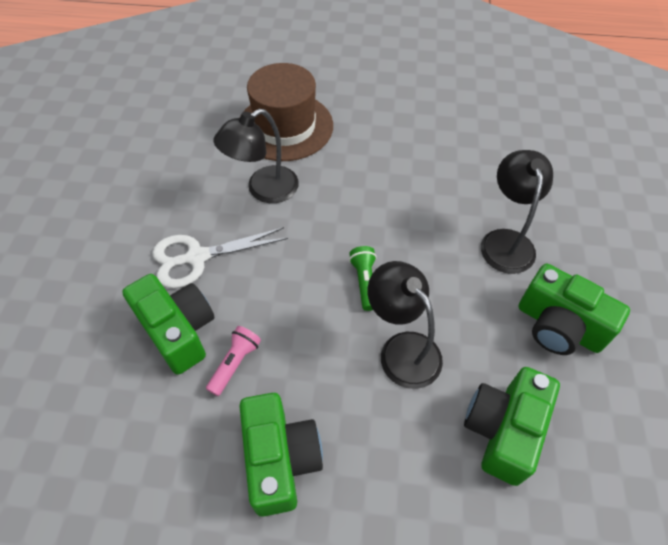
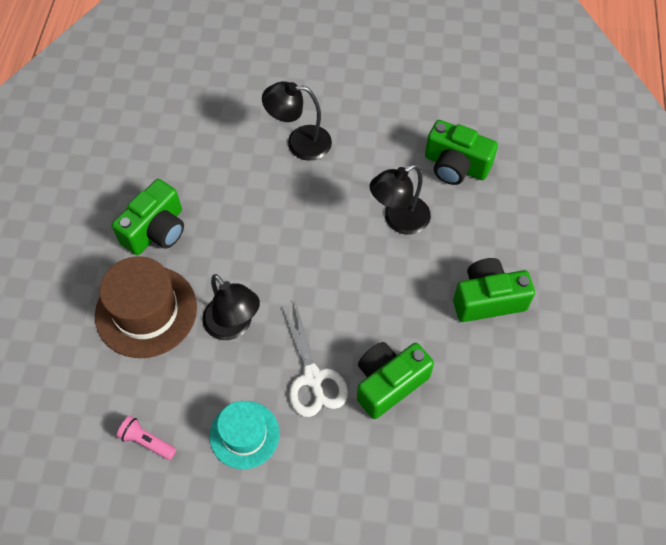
camera: 90 degrees left, 5 degrees up
pink flashlight [206,326,261,396] -> pink flashlight moved to [117,416,176,460]
green flashlight [349,246,377,311] -> none
green camera [519,264,630,355] -> green camera moved to [112,179,184,255]
none -> turquoise hat [210,401,280,469]

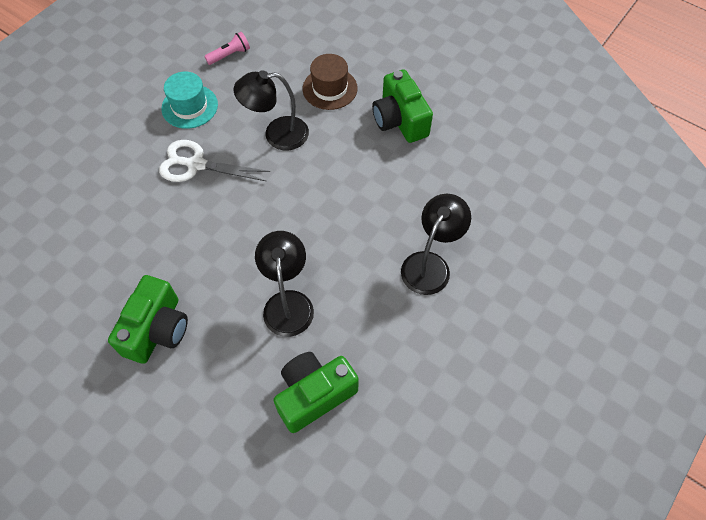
camera: 120 degrees right, 0 degrees up
brown hat [95,256,197,358] -> brown hat [303,54,358,110], size x0.64
green camera [357,342,434,419] -> none

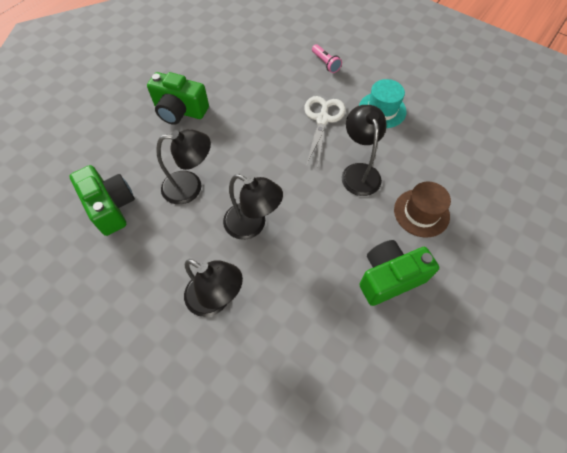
camera: 90 degrees right, 0 degrees up
pink flashlight [204,32,250,65] -> pink flashlight moved to [312,44,342,73]
none -> black lamp [223,174,283,240]

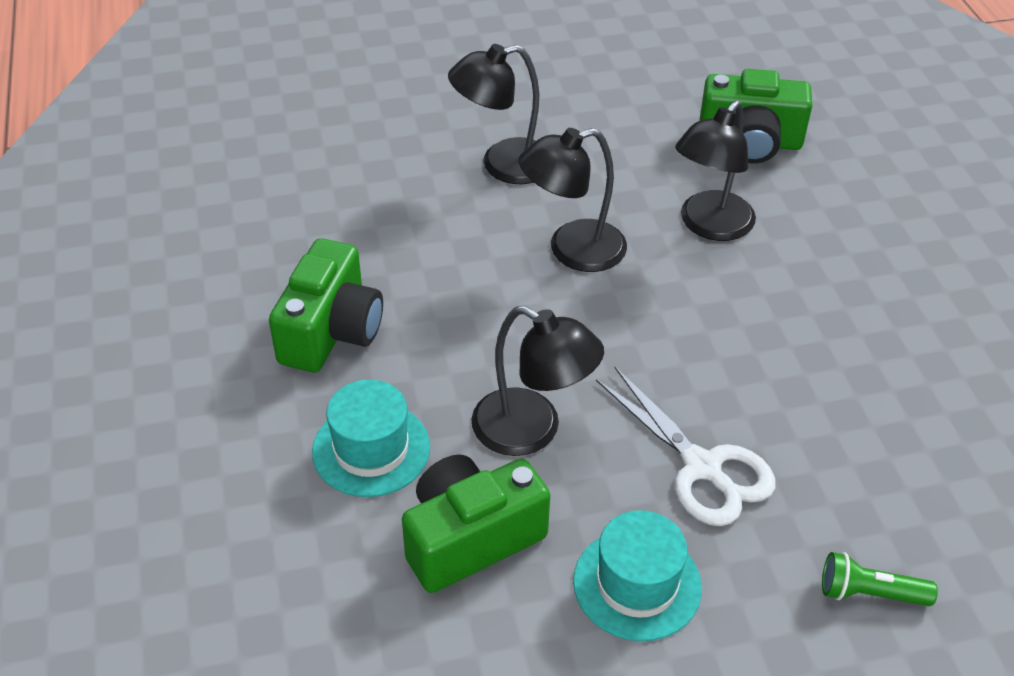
camera: 130 degrees right, 15 degrees down
green camera [147,72,209,125] -> green camera moved to [402,455,550,593]
pink flashlight [312,44,342,73] -> green flashlight [822,552,938,606]
brown hat [394,182,451,237] -> turquoise hat [312,379,430,497]

